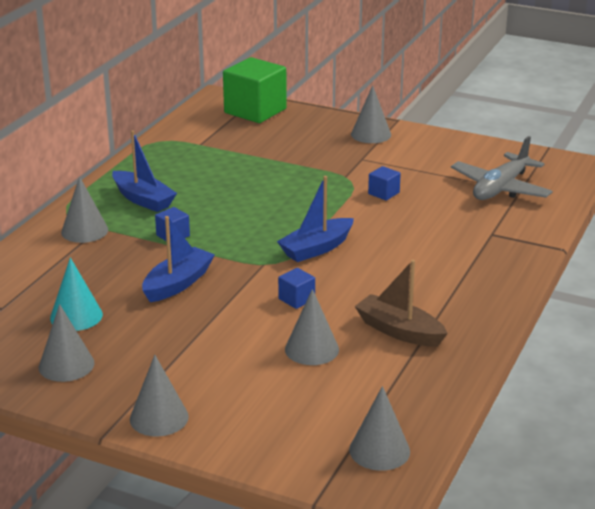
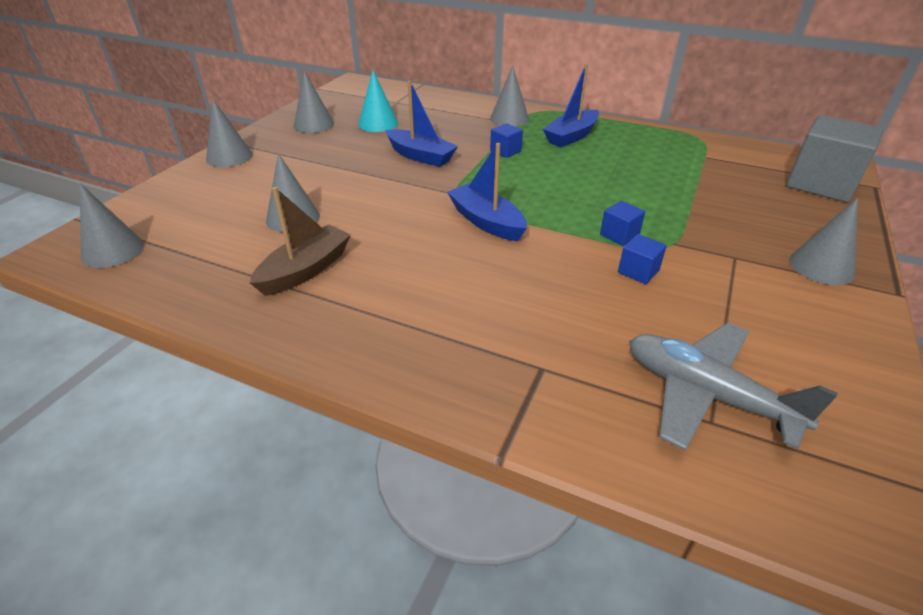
camera: 90 degrees right, 10 degrees up
green cube [223,57,287,123] -> grey cube [786,115,883,202]
blue cube [278,268,315,309] -> blue cube moved to [600,201,645,246]

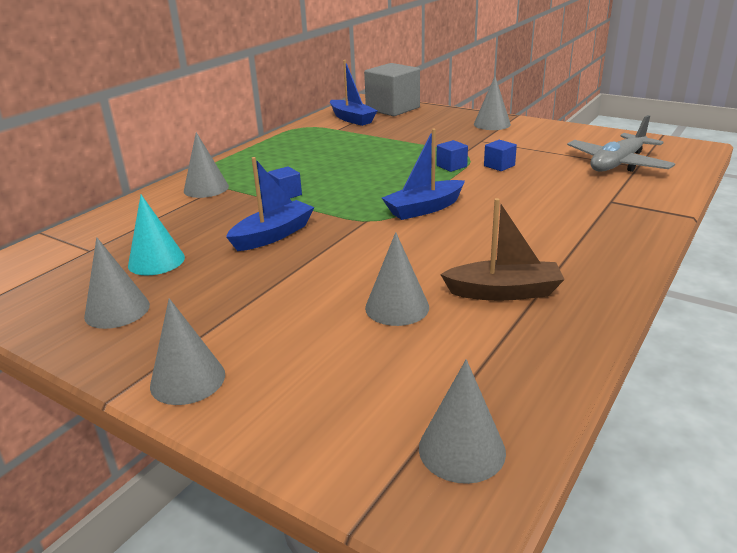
camera: 80 degrees left, 10 degrees down
brown boat [250,187,351,296] -> brown boat turned 135 degrees clockwise [440,198,565,301]
blue boat [543,64,599,147] -> blue boat moved to [330,60,377,126]

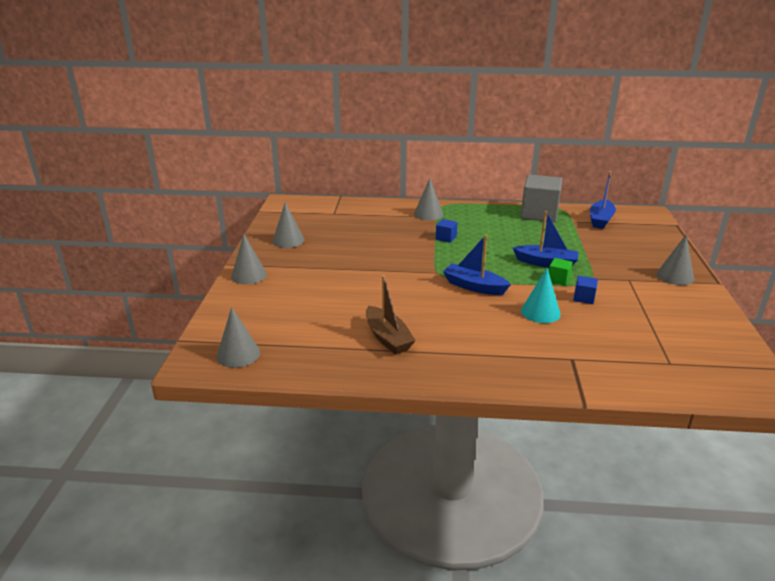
camera: 60 degrees right, 0 degrees up
turquoise cone [128,195,185,275] -> turquoise cone moved to [521,268,561,323]
blue boat [226,157,314,251] -> blue boat moved to [513,211,578,267]
grey cube [364,63,420,116] -> grey cube moved to [521,174,562,222]
grey cone [365,232,429,326] -> none
blue cube [436,140,468,172] -> green cube [549,258,573,285]
grey plane [567,115,675,172] -> none

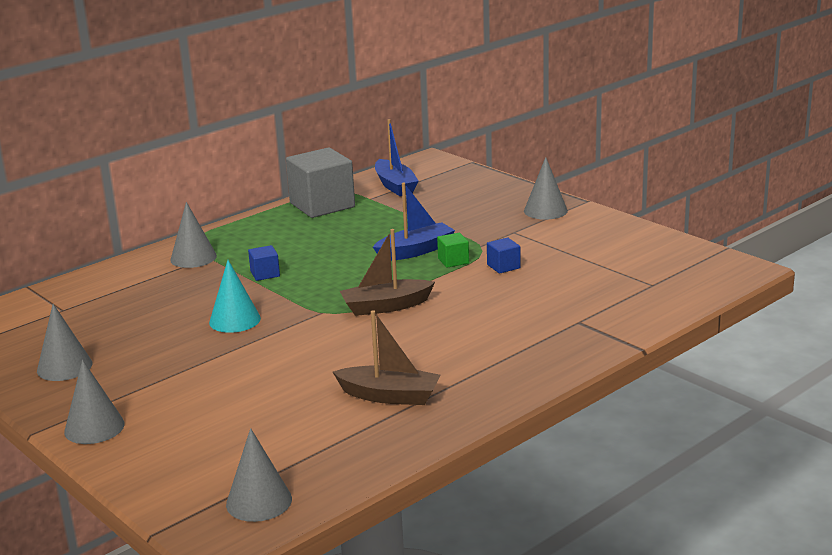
camera: 45 degrees left, 5 degrees down
blue boat [443,234,511,295] -> brown boat [340,229,435,316]
turquoise cone [521,268,561,323] -> turquoise cone moved to [209,260,261,333]

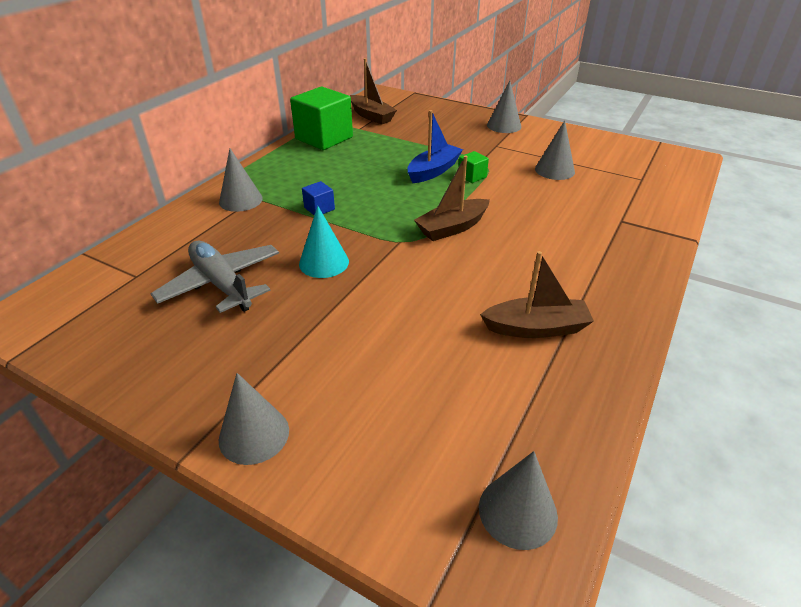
camera: 20 degrees left, 15 degrees up
grey cone [37,304,92,381] -> grey cone moved to [535,120,575,180]
grey cube [286,147,355,218] -> green cube [290,87,353,150]
blue boat [375,119,419,196] -> brown boat [350,58,397,125]
blue cube [487,238,521,274] -> none
none -> grey plane [151,240,279,313]

